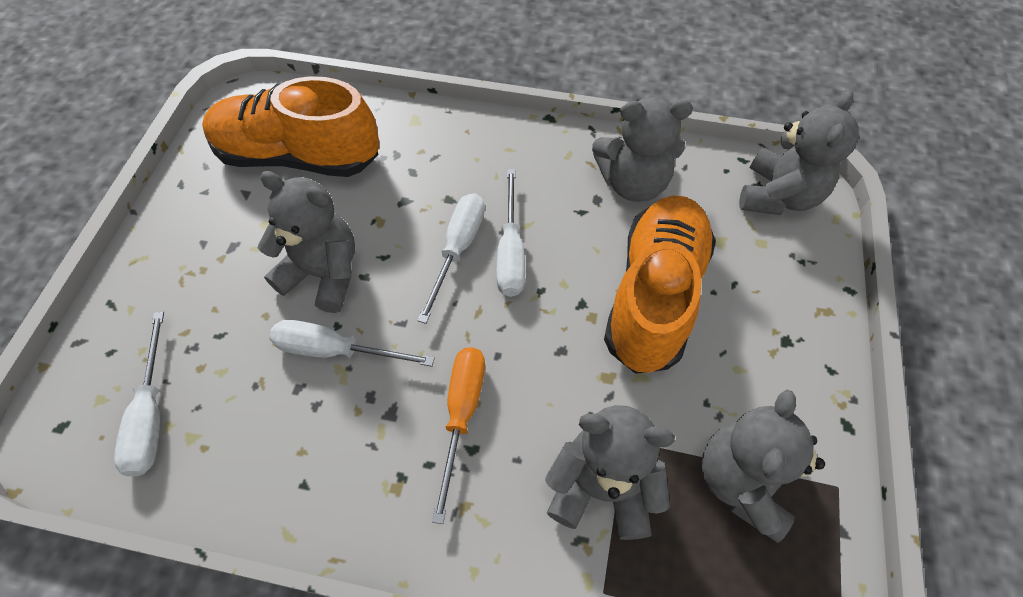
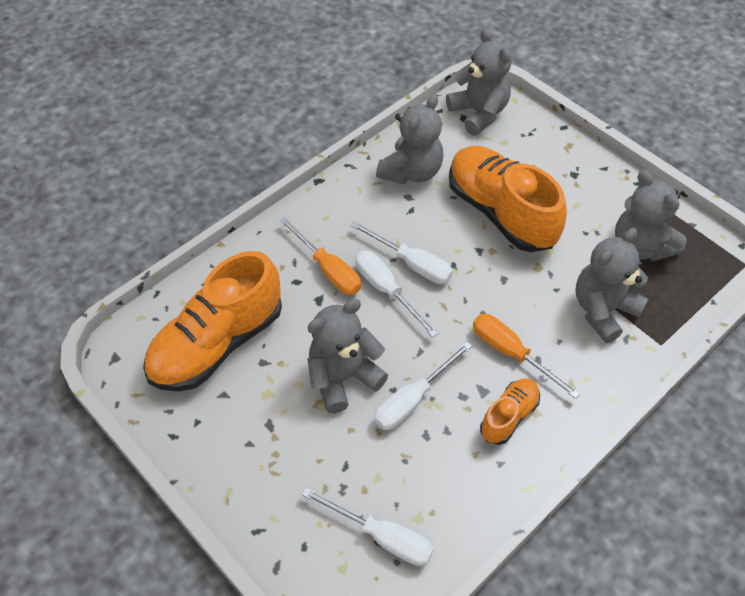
camera: 55 degrees left, 5 degrees down
none -> orange screwdriver [279,217,361,295]
none -> orange shoe [480,379,540,445]

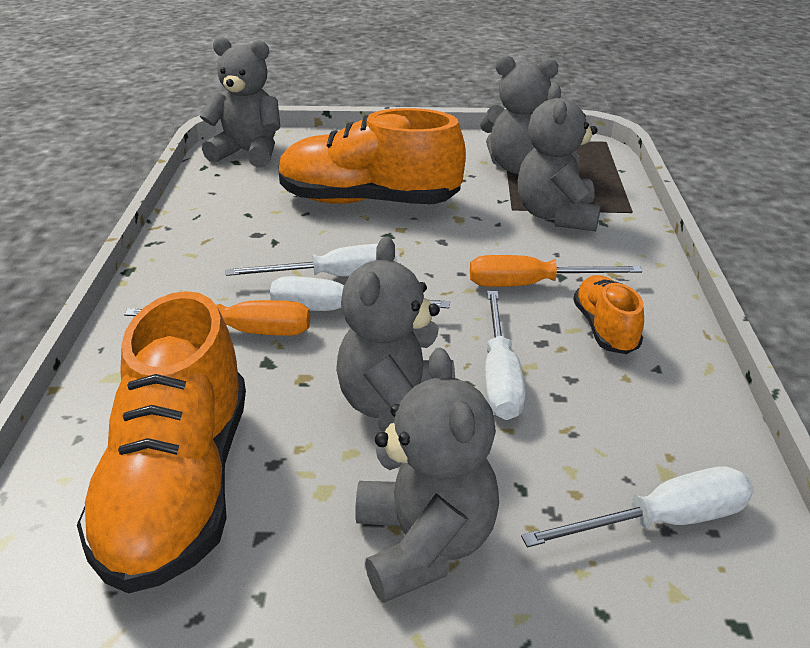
camera: 45 degrees left, 20 degrees down
grey teddy bear [376,94,443,185] -> grey teddy bear moved to [355,348,499,603]

